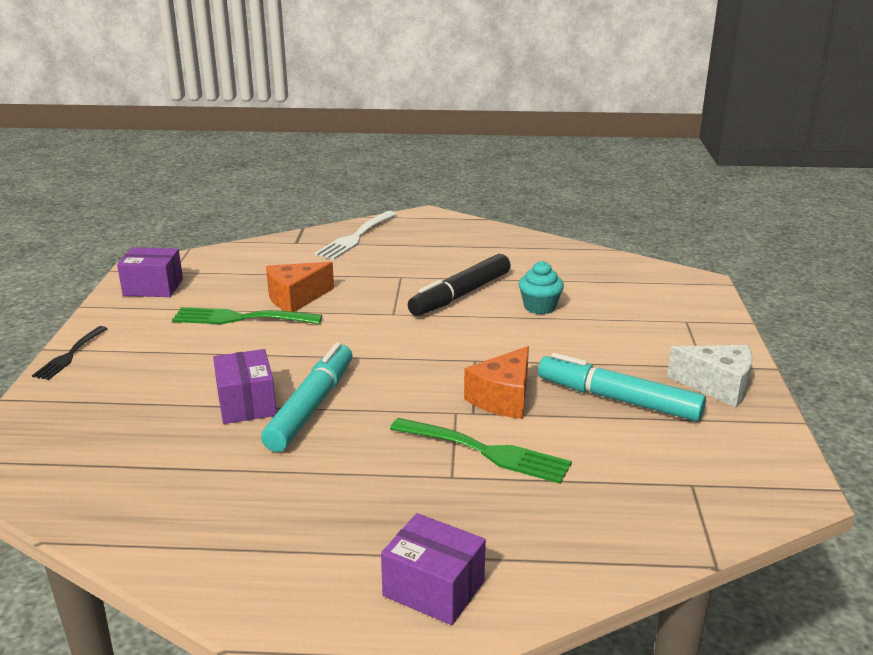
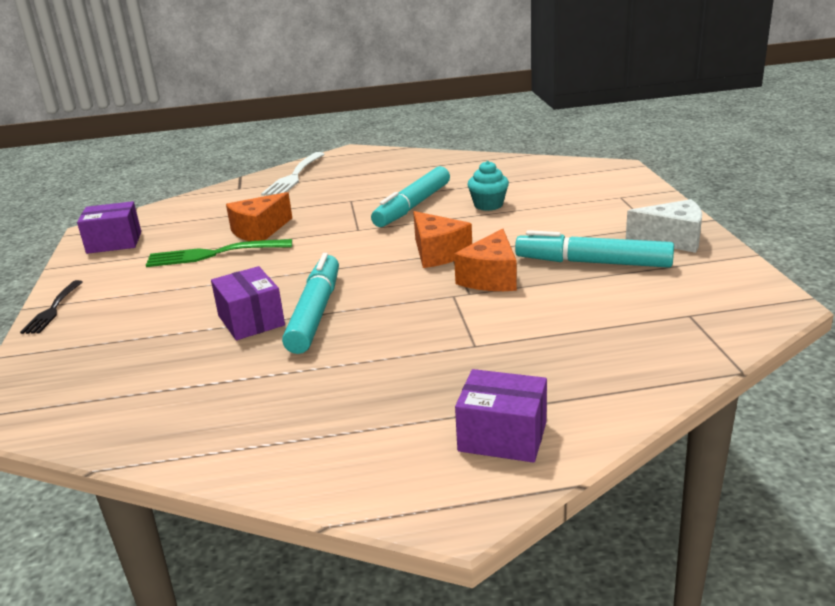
camera: 10 degrees left, 0 degrees up
green fork [390,418,572,484] -> none
black marker [408,254,511,316] -> turquoise marker [371,166,450,227]
none -> orange cheese [413,211,472,268]

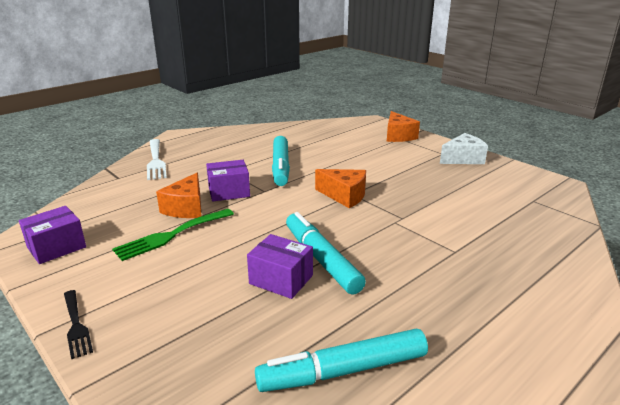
camera: 35 degrees left, 0 degrees up
orange cheese [454,228,517,291] -> orange cheese moved to [387,111,420,142]
purple box [455,369,547,463] -> purple box moved to [206,160,250,202]
turquoise cupcake [467,161,509,211] -> none
turquoise marker [515,230,674,268] -> turquoise marker moved to [255,329,428,392]

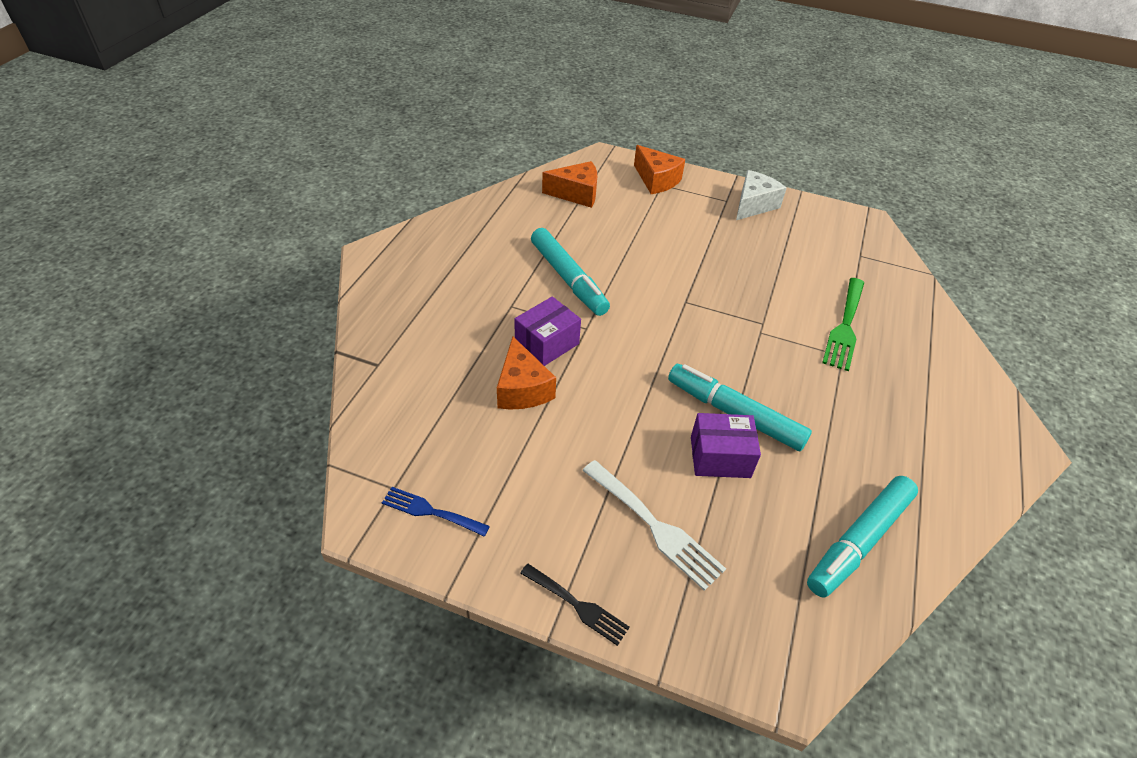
camera: 30 degrees left, 20 degrees up
purple box [19,206,86,264] -> blue fork [382,487,490,537]
green fork [112,209,234,261] -> green fork moved to [822,278,864,371]
white fork [147,139,167,180] -> white fork moved to [582,460,726,591]
orange cheese [315,169,366,208] -> orange cheese moved to [542,161,597,208]

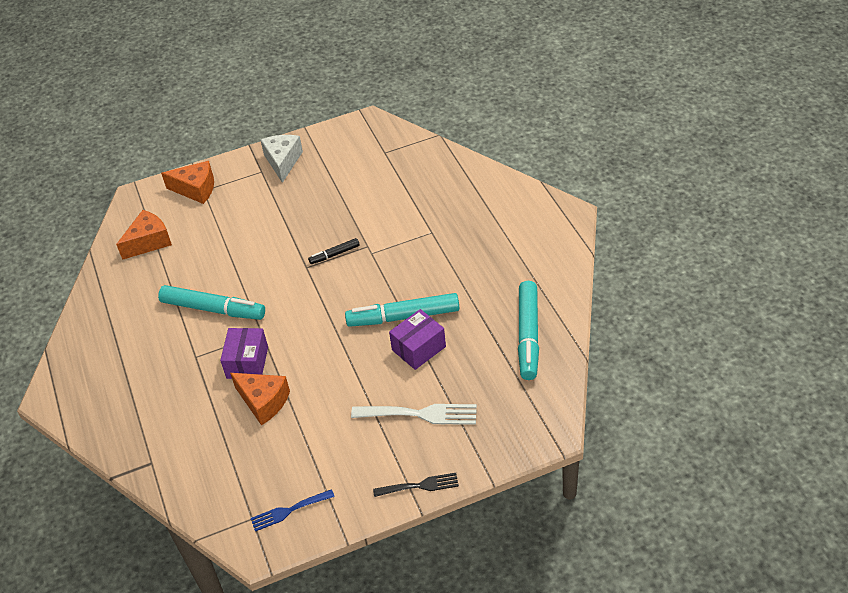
camera: 35 degrees left, 0 degrees up
green fork [822,278,864,371] -> none
none -> black marker [308,238,360,264]

